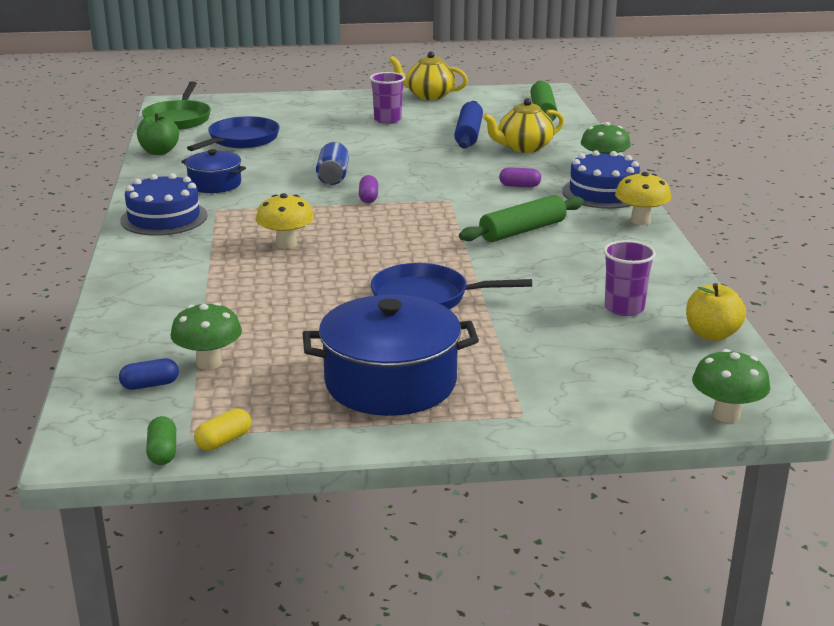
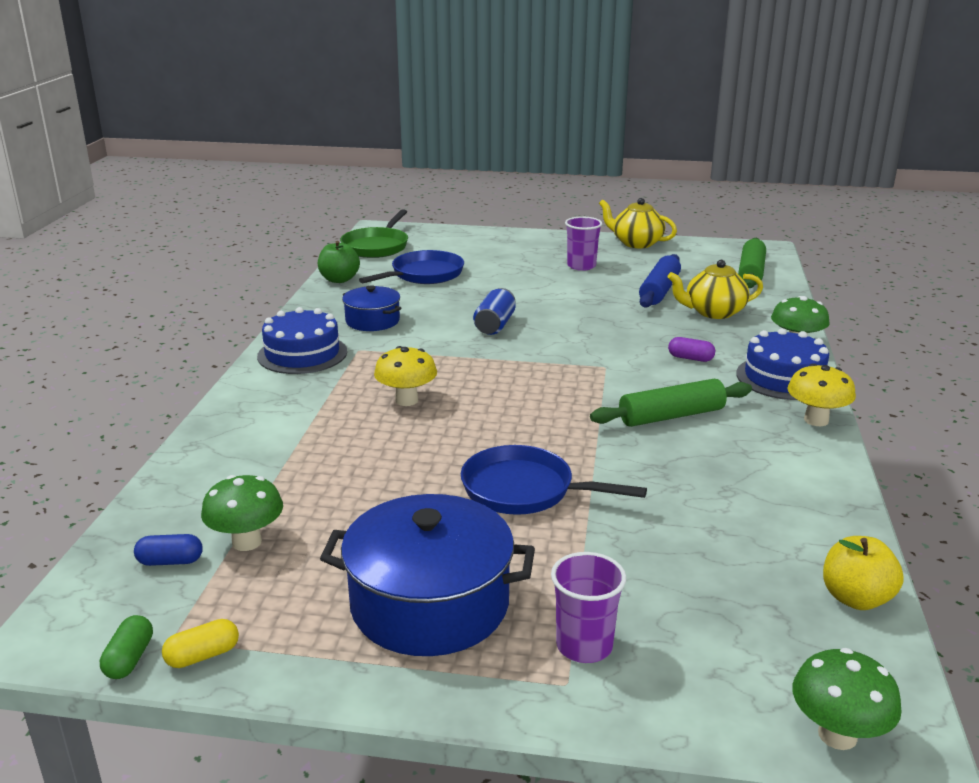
camera: 15 degrees right, 0 degrees up
purple capsule [359,175,378,203] -> none
purple cup [603,240,656,316] -> purple cup moved to [551,552,626,663]

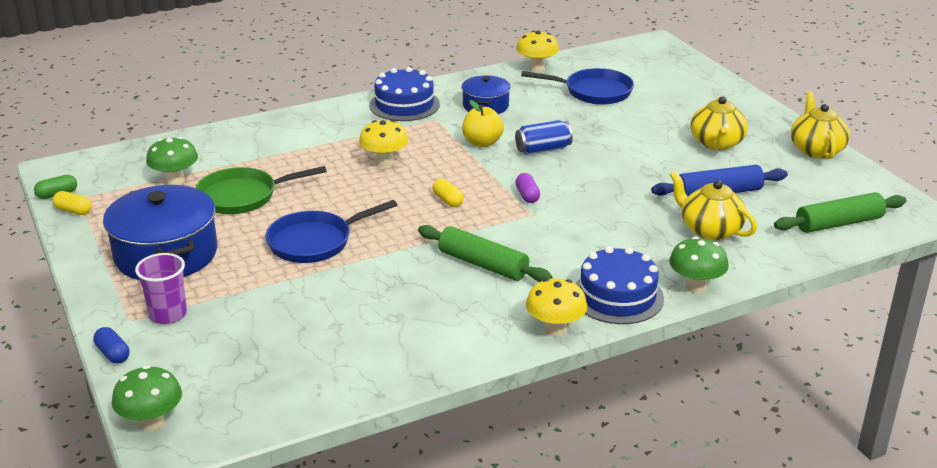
camera: 55 degrees right, 5 degrees up
blue capsule [134,534,203,566] -> blue capsule moved to [93,327,129,363]
green apple [318,241,360,283] -> yellow mushroom [516,31,559,72]
green pan [340,209,408,258] -> green pan moved to [195,166,327,214]
blue pan [461,445,647,515] -> blue pan turned 105 degrees counterclockwise [265,200,397,263]
purple cup [565,217,602,271] -> yellow teapot [690,97,748,150]
purple capsule [668,337,715,362] -> purple capsule moved to [515,173,540,203]
yellow apple [823,536,904,610] -> yellow apple moved to [462,100,504,147]
none -> yellow capsule [432,178,464,207]

